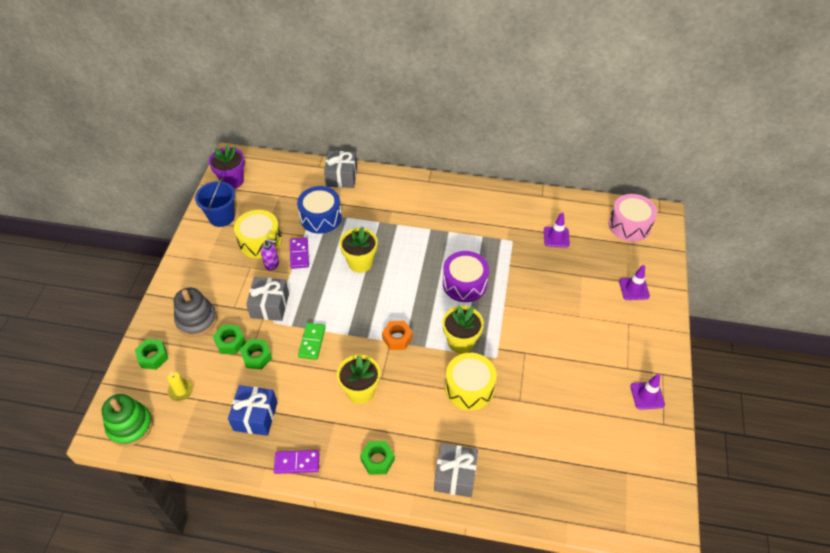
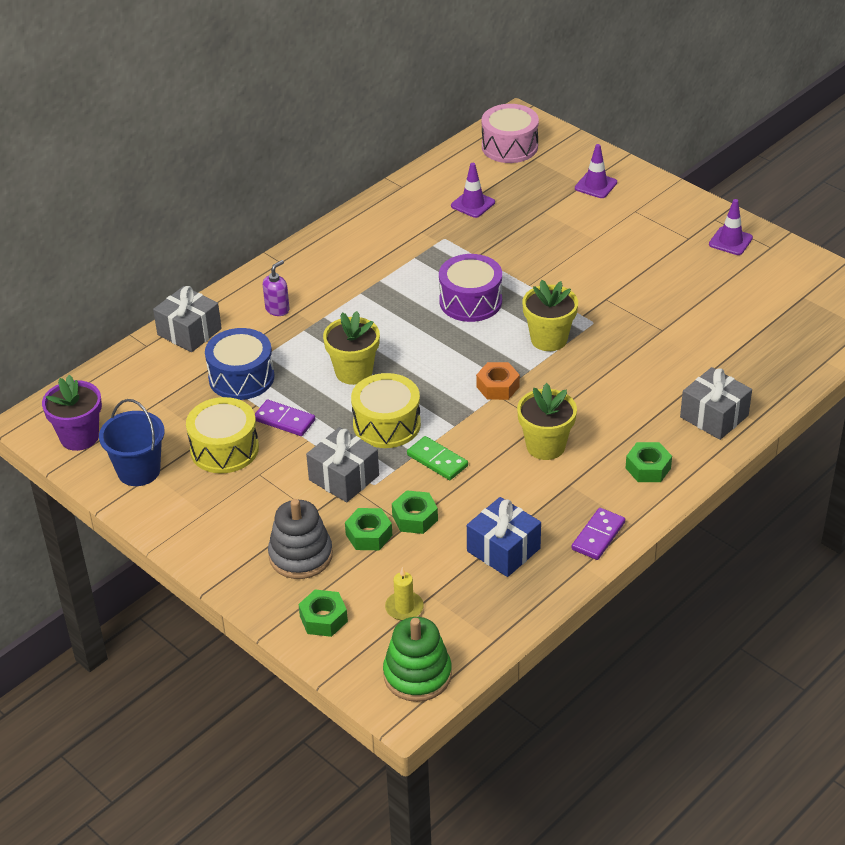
camera: 55 degrees left, 10 degrees down
purple soap dispenser [261,239,279,271] -> purple soap dispenser moved to [263,260,290,316]
yellow drum [445,353,497,411] -> yellow drum moved to [351,373,421,448]

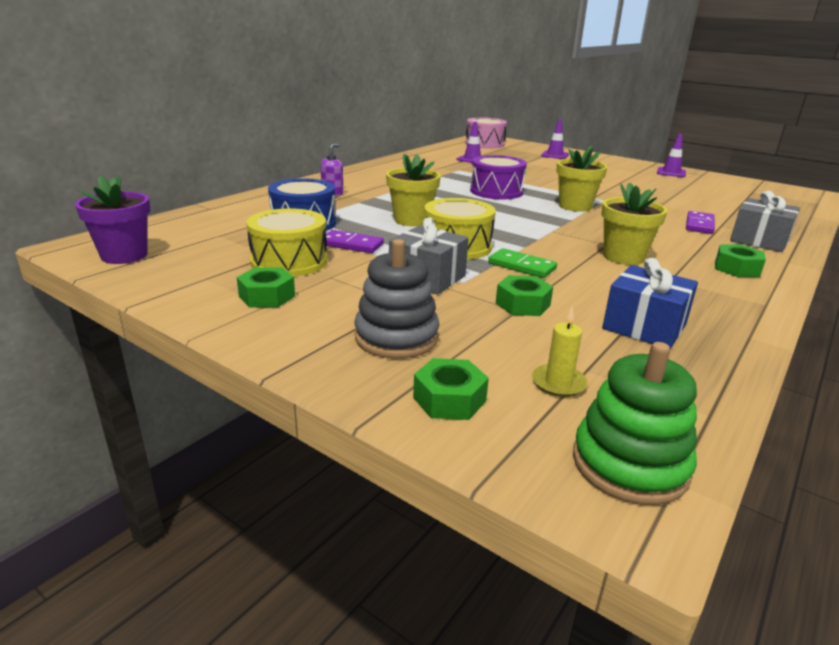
camera: 10 degrees left, 15 degrees down
blue bucket [99,399,165,486] -> none
grey gift [153,286,222,352] -> none
green nut [345,508,392,550] -> green nut moved to [237,268,295,308]
orange nut [476,362,520,400] -> none
purple domino [572,508,625,560] -> purple domino moved to [686,211,715,234]

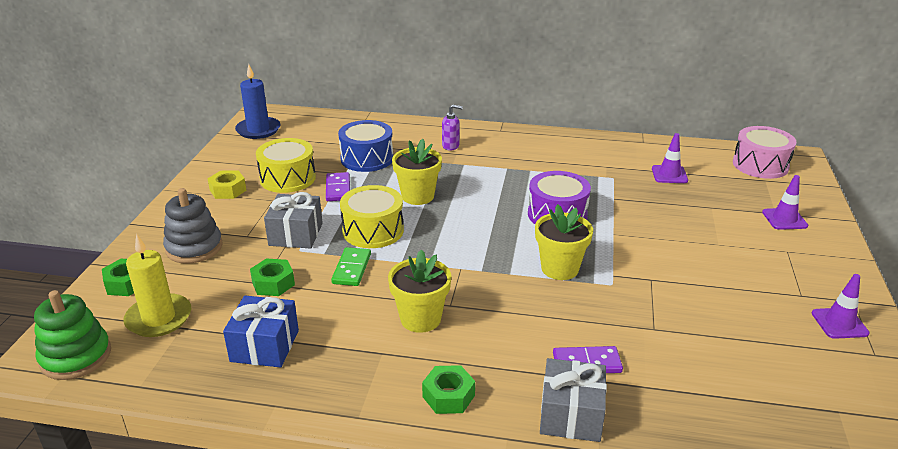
camera: 65 degrees right, 5 degrees up
purple flower pot [75,174,150,264] -> blue candle [235,64,280,139]
green nut [237,268,295,308] -> yellow nut [208,170,246,199]
yellow candle [532,307,588,397] -> yellow candle [124,234,192,337], size x1.76

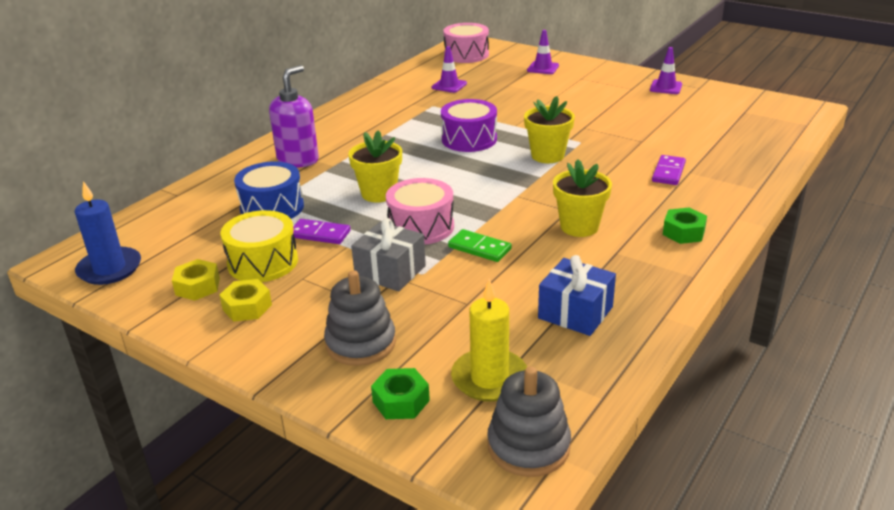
camera: 65 degrees left, 0 degrees up
green stacking toy [34,290,111,380] -> grey stacking toy [487,366,571,477]
green nut [250,258,295,296] -> none
yellow drum [340,185,404,248] -> pink drum [386,178,454,245]
purple soap dispenser [442,104,463,151] -> purple soap dispenser [269,65,319,167], size x1.86
grey gift [540,358,607,442] -> none
none -> yellow nut [172,259,220,301]

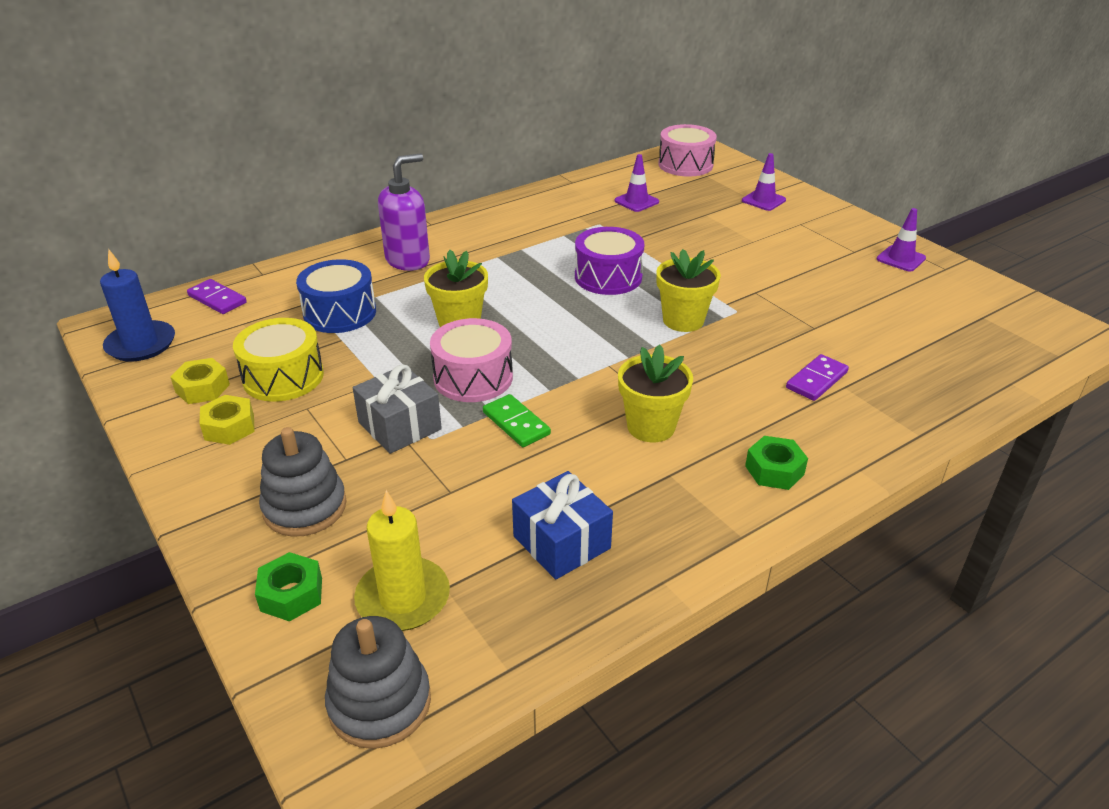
camera: 20 degrees right, 5 degrees up
purple domino [293,219,351,244] -> purple domino moved to [187,279,247,314]

